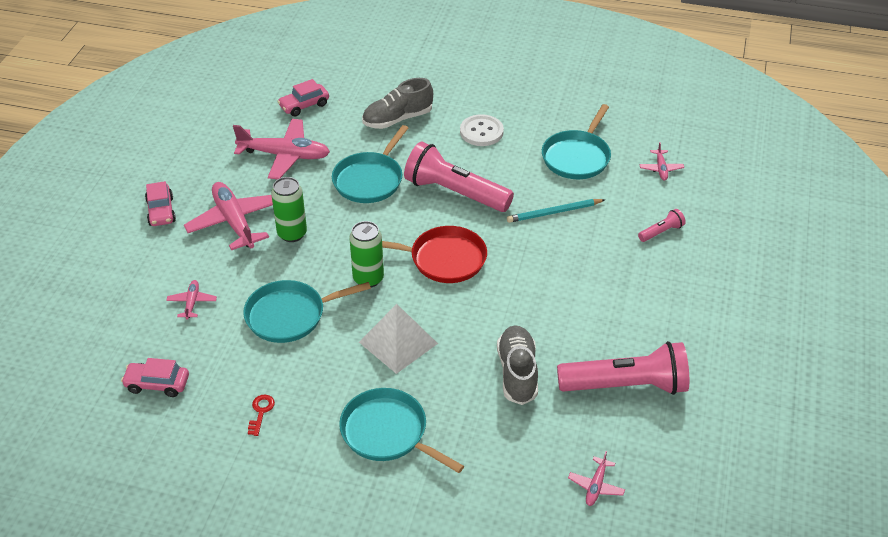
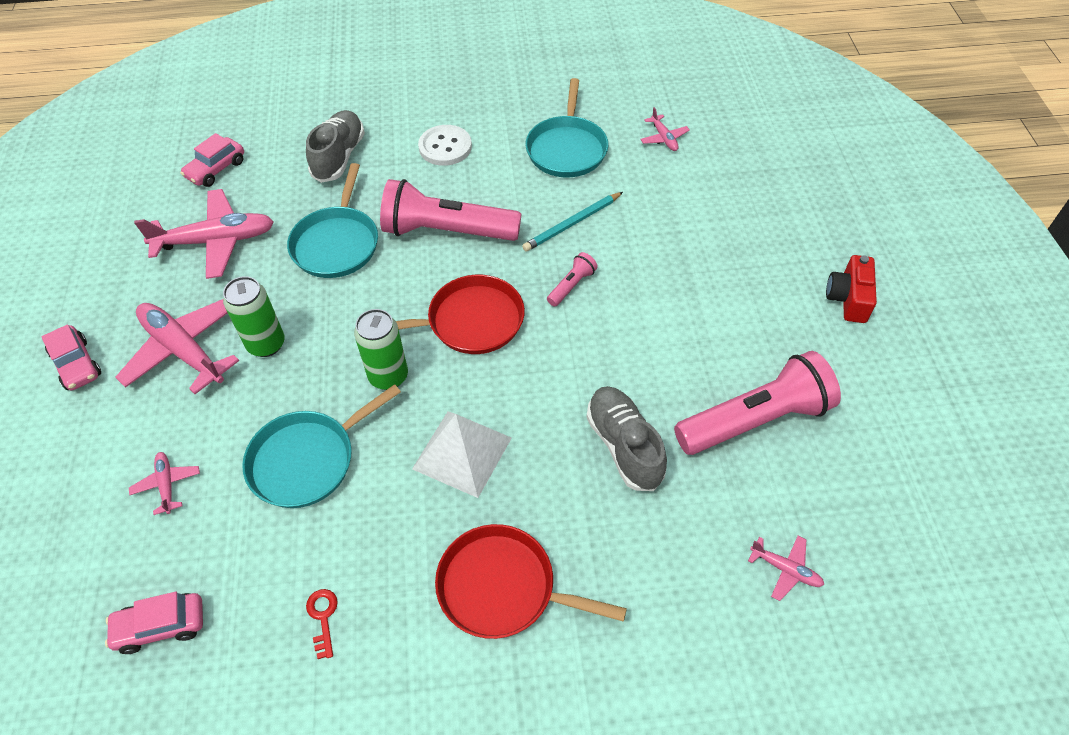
camera: 20 degrees left, 10 degrees up
turquoise pan [339,388,464,473] -> red pan [435,524,627,639]
grey shoe [362,78,433,129] -> grey shoe turned 150 degrees clockwise [306,110,365,183]
pink plane [568,451,625,506] -> pink plane turned 60 degrees counterclockwise [748,536,824,601]
pink flashlight [638,209,686,242] -> pink flashlight moved to [547,252,598,306]
none -> red camera [826,255,877,323]

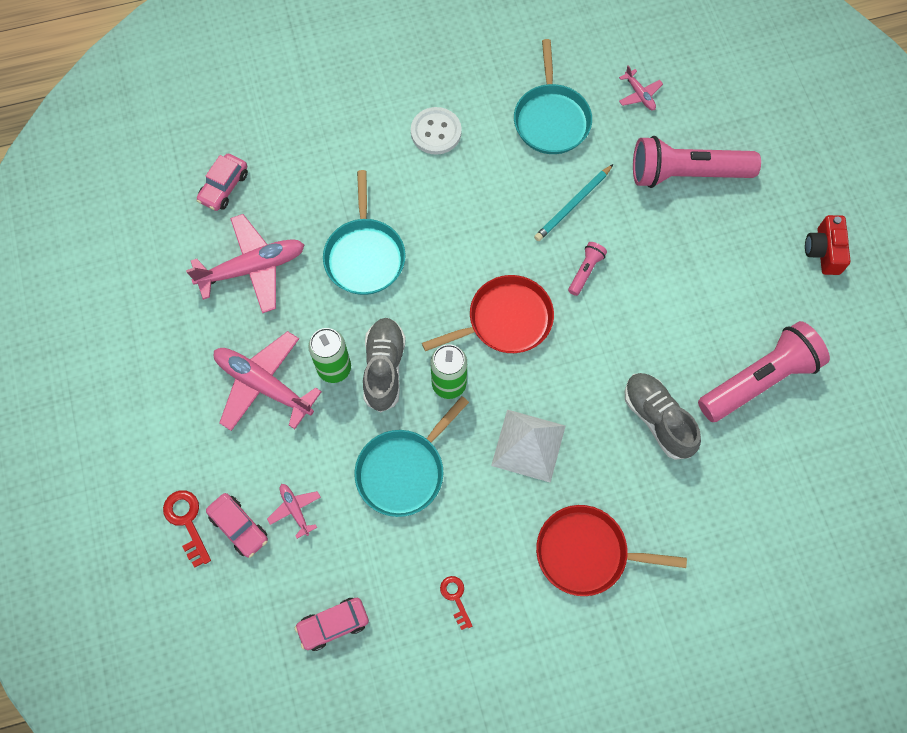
camera: 10 degrees left, 15 degrees up
pink car [41,324,101,391] -> pink car moved to [206,493,268,558]
grey shoe [306,110,365,183] -> grey shoe moved to [363,318,406,413]
pink flashlight [380,179,521,241] -> pink flashlight moved to [633,136,761,188]
pink plane [748,536,824,601] -> none
none -> red key [163,490,211,567]

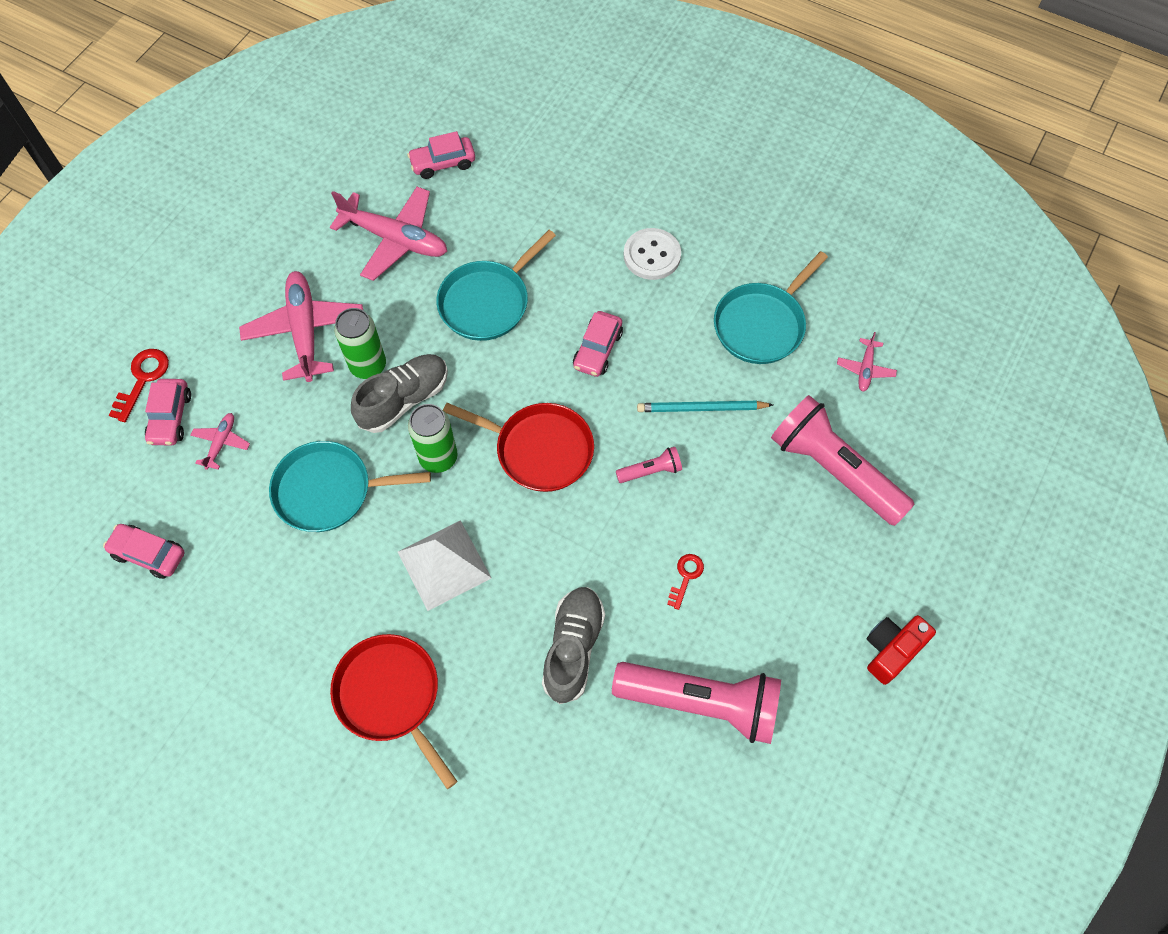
camera: 45 degrees right, 5 degrees down
red key [440,576,472,630] -> red key moved to [667,554,704,610]
none -> pink car [573,311,623,377]

